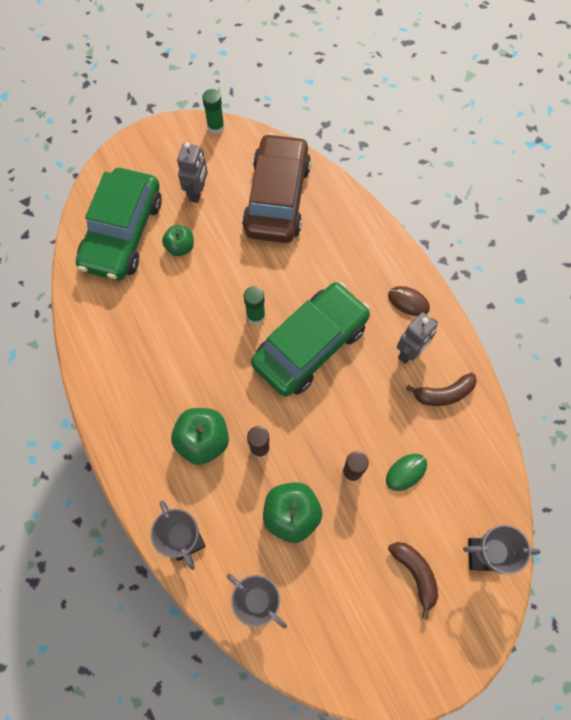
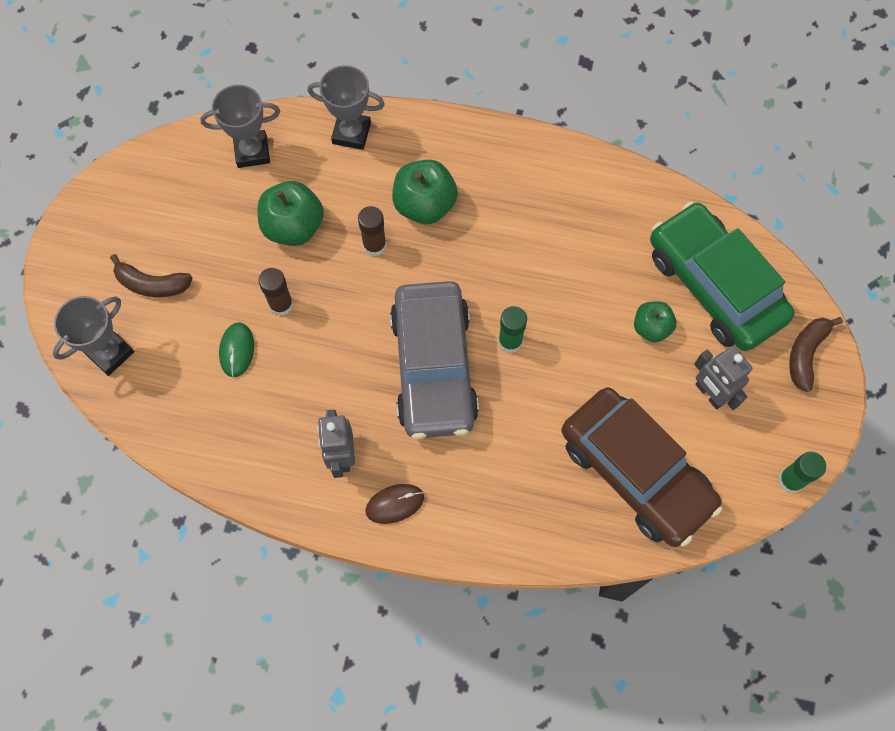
camera: 130 degrees right, 0 degrees up
green car [251,282,370,397] -> grey car [390,281,479,439]
brown banana [406,373,477,406] -> brown banana moved to [789,317,843,392]

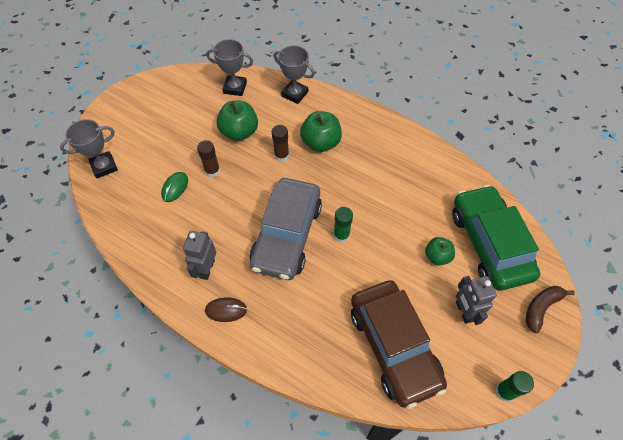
camera: 20 degrees right, 10 degrees down
brown banana [110,254,193,297] -> none

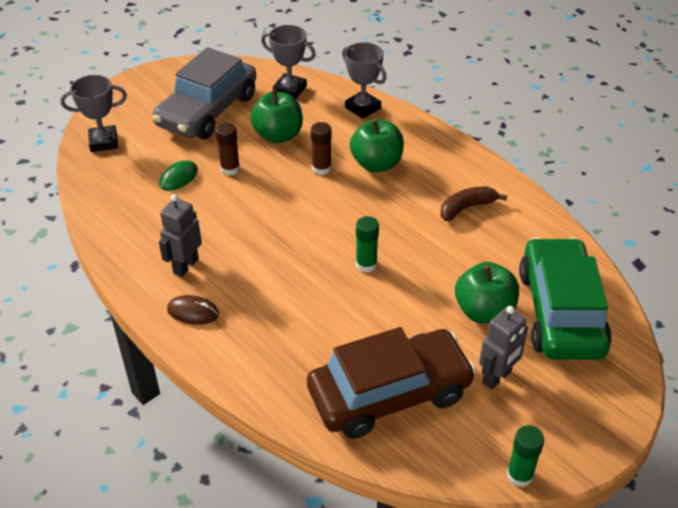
camera: 15 degrees right, 15 degrees down
grey car [249,178,322,280] -> grey car moved to [153,47,256,139]
brown car [351,280,447,409] -> brown car turned 105 degrees counterclockwise [307,327,476,439]
green apple [425,237,455,266] -> green apple [455,262,519,324], size x1.62
grey robot [456,276,497,325] -> grey robot turned 135 degrees counterclockwise [479,306,528,390]
brown banana [526,286,575,333] -> brown banana moved to [441,186,507,221]

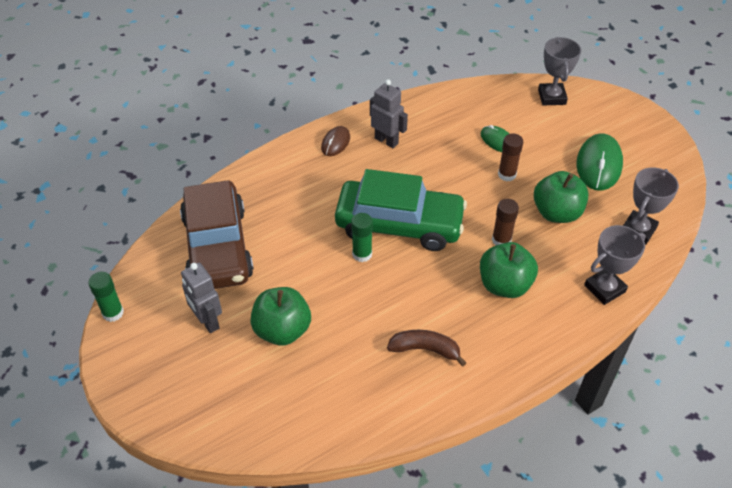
camera: 100 degrees right, 5 degrees up
grey car [153,47,256,139] -> green mouse [576,133,623,191]
brown banana [441,186,507,221] -> brown banana turned 60 degrees counterclockwise [387,330,466,367]
green car [519,237,612,360] -> green car moved to [335,169,467,251]

